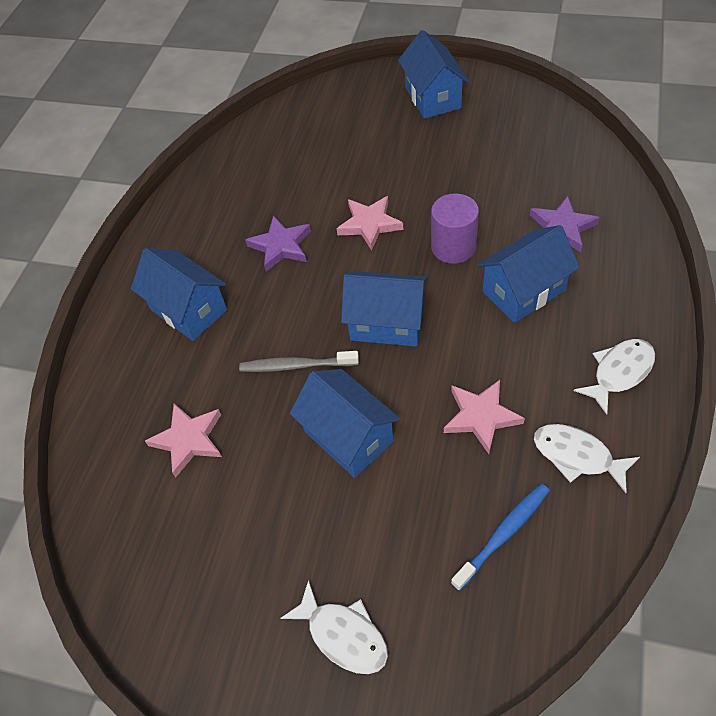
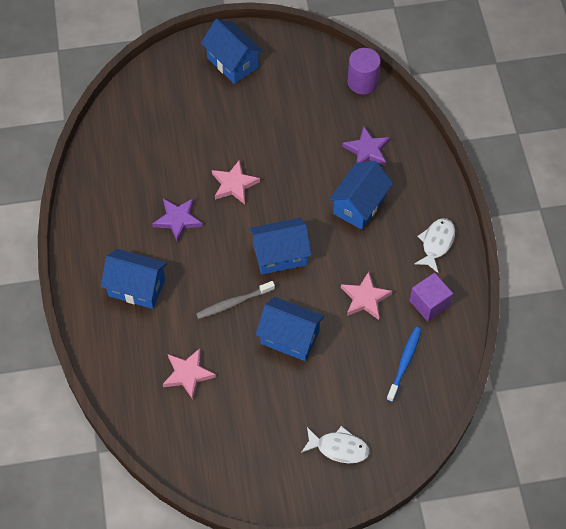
camera: 30 degrees left, 5 degrees up
purple cylinder [431,193,479,264] -> purple cylinder moved to [348,48,381,94]
white fish [534,424,640,493] -> purple cube [410,273,453,322]

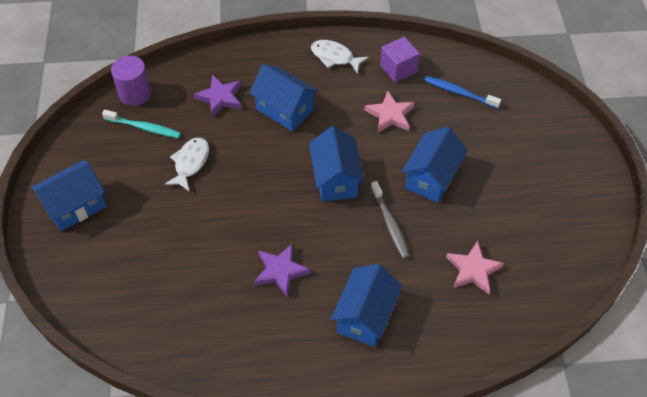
camera: 85 degrees left, 5 degrees down
pink star [212,160,260,204] -> none
white fish [301,426,370,463] -> white fish moved to [165,137,209,192]
none -> turquoise toothbrush [102,110,181,138]

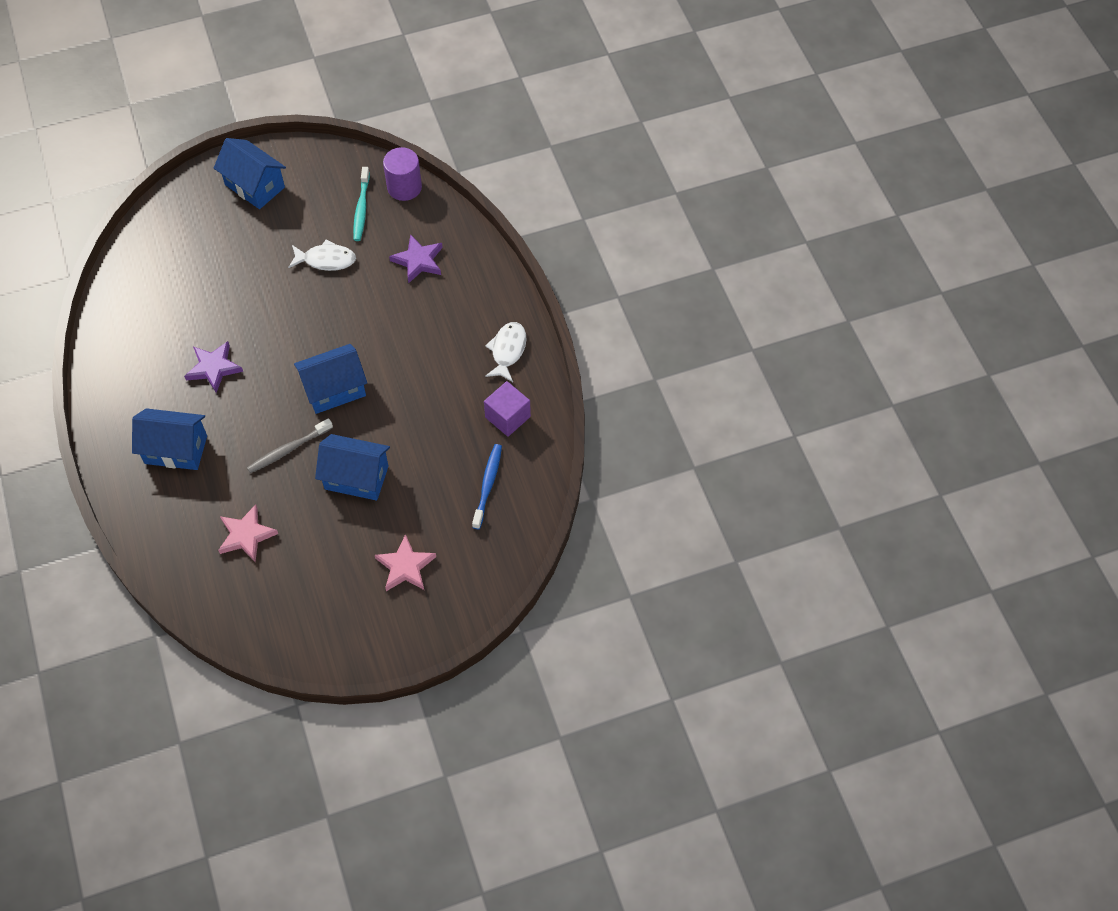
camera: 75 degrees right, 5 degrees up
blue house [249,64,318,131] -> none
pink star [364,90,415,133] -> pink star moved to [375,534,436,591]

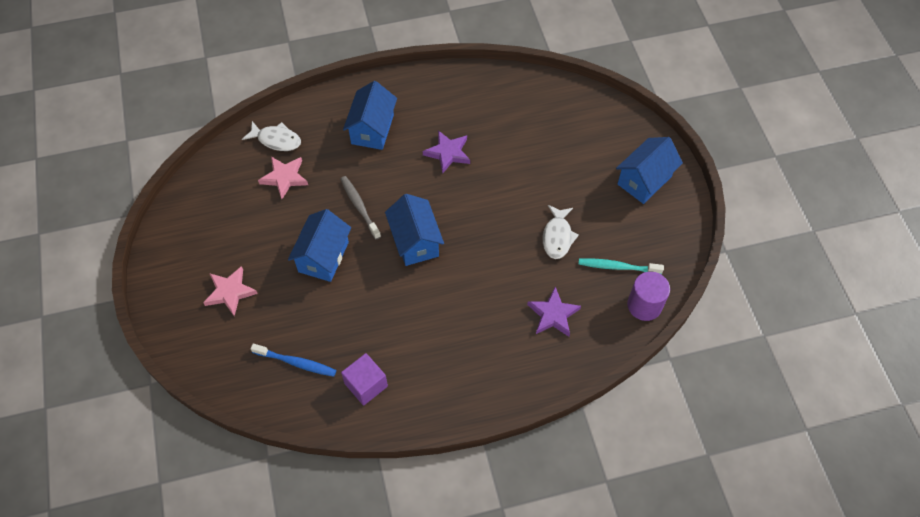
camera: 95 degrees right, 0 degrees up
white fish [485,322,526,382] -> white fish moved to [242,121,301,151]

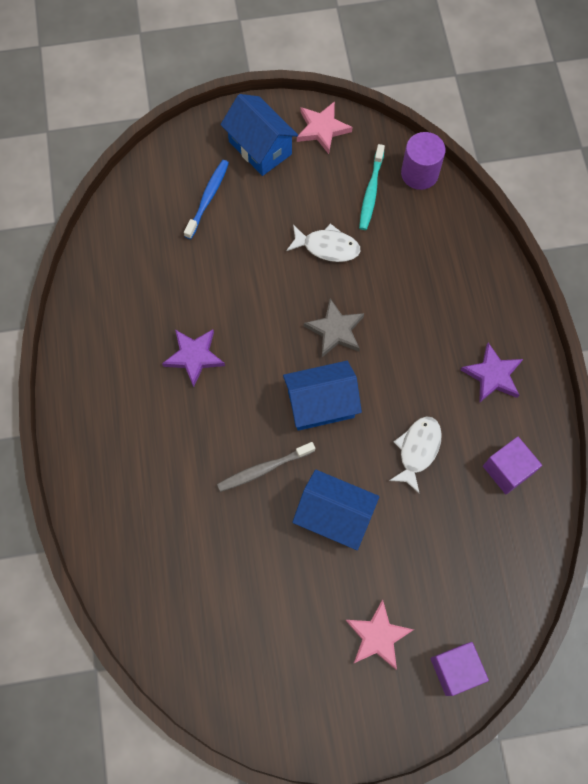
camera: 85 degrees left, 10 degrees up
white fish [242,121,301,151] -> white fish moved to [389,416,442,494]
blue toothbrush [251,343,336,377] -> blue toothbrush moved to [184,160,229,239]
pink star [258,157,308,199] -> pink star moved to [297,101,352,154]
blue house [343,81,397,150] -> none
purple star [527,287,581,337] -> purple star moved to [461,343,523,403]
none -> grey star [304,299,364,357]
none -> purple cube [430,642,489,696]

